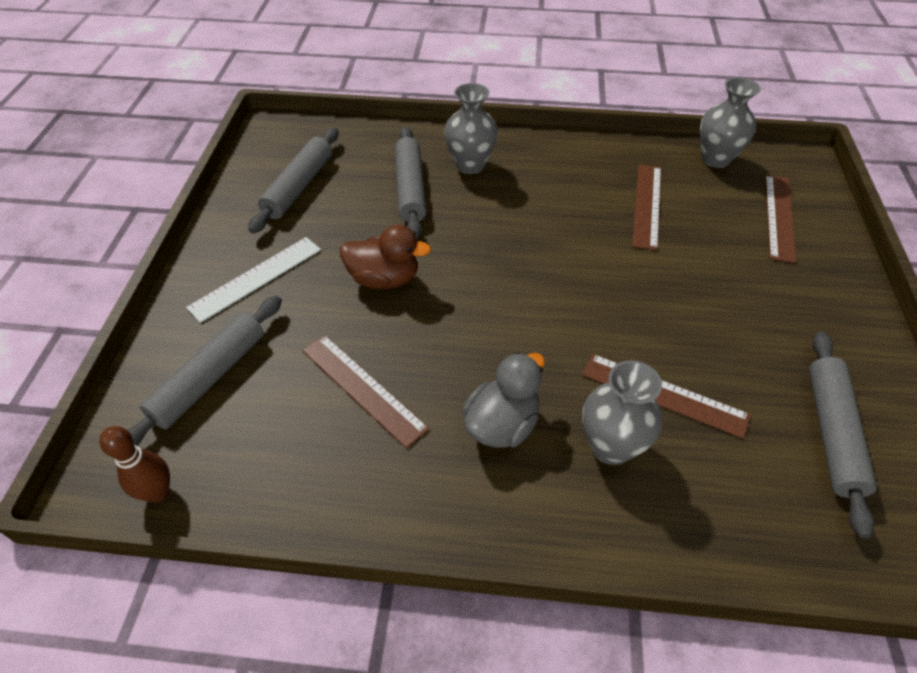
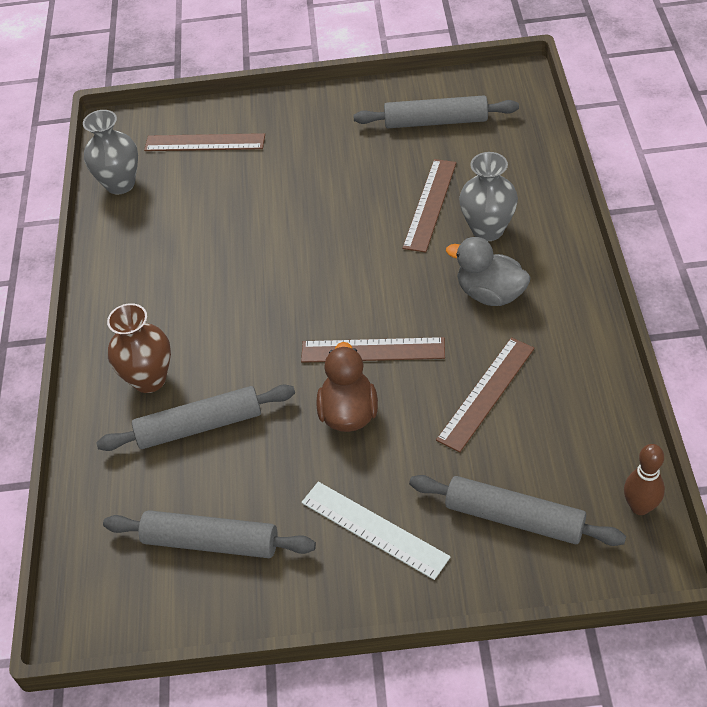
camera: 95 degrees left, 0 degrees up
grey vase [444,83,498,174] -> brown vase [107,303,171,393]
brown ruler [632,164,661,251] -> brown ruler moved to [301,337,445,363]

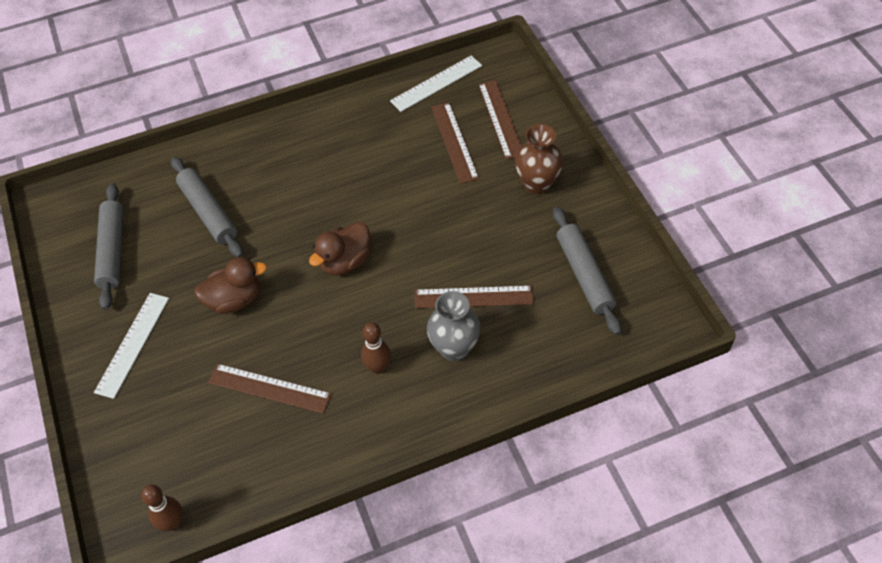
camera: 70 degrees right, 5 degrees up
grey vase [83,110,138,195] -> white ruler [390,55,482,112]
brown vase [107,303,171,393] -> brown vase moved to [515,124,563,194]
brown ruler [301,337,445,363] -> brown ruler moved to [431,102,479,184]
grey rolling pin [409,475,626,546] -> none
grey duck [446,237,531,306] -> brown bowling pin [361,322,391,374]
none -> brown duck [309,222,371,276]

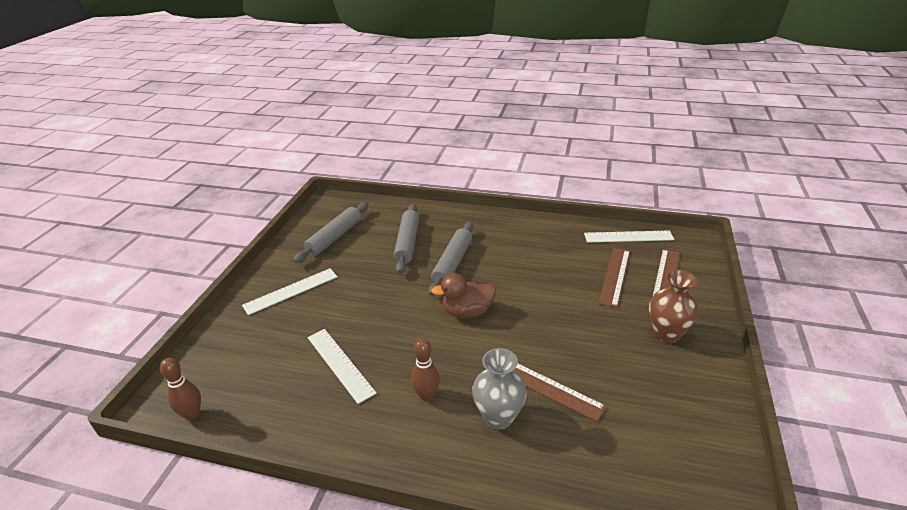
camera: 35 degrees right, 20 degrees down
brown duck [194,257,267,314] -> none
brown ruler [208,364,332,414] -> white ruler [307,329,377,404]
grey rolling pin [553,207,621,335] -> grey rolling pin moved to [428,222,473,296]

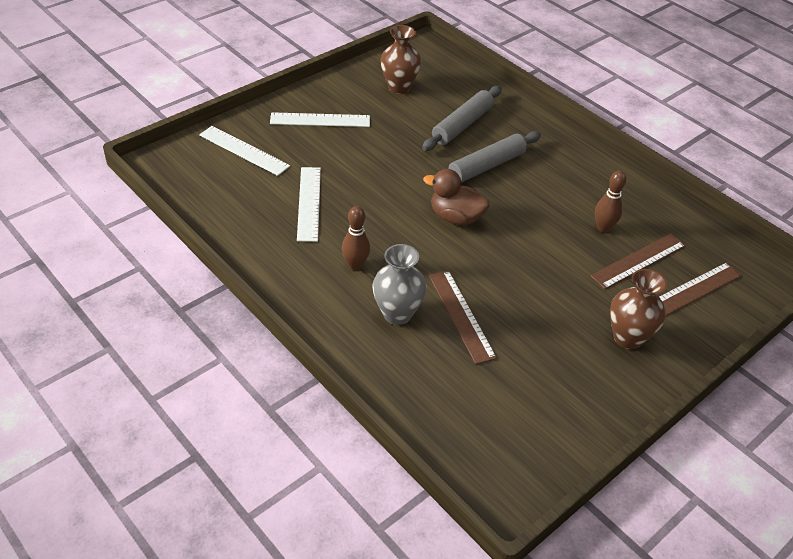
camera: 30 degrees right, 10 degrees up
brown bowling pin [160,358,201,420] -> brown bowling pin moved to [595,171,627,233]
grey rolling pin [293,202,369,263] -> brown vase [380,25,421,94]
white ruler [584,231,675,243] -> white ruler moved to [199,126,290,176]

